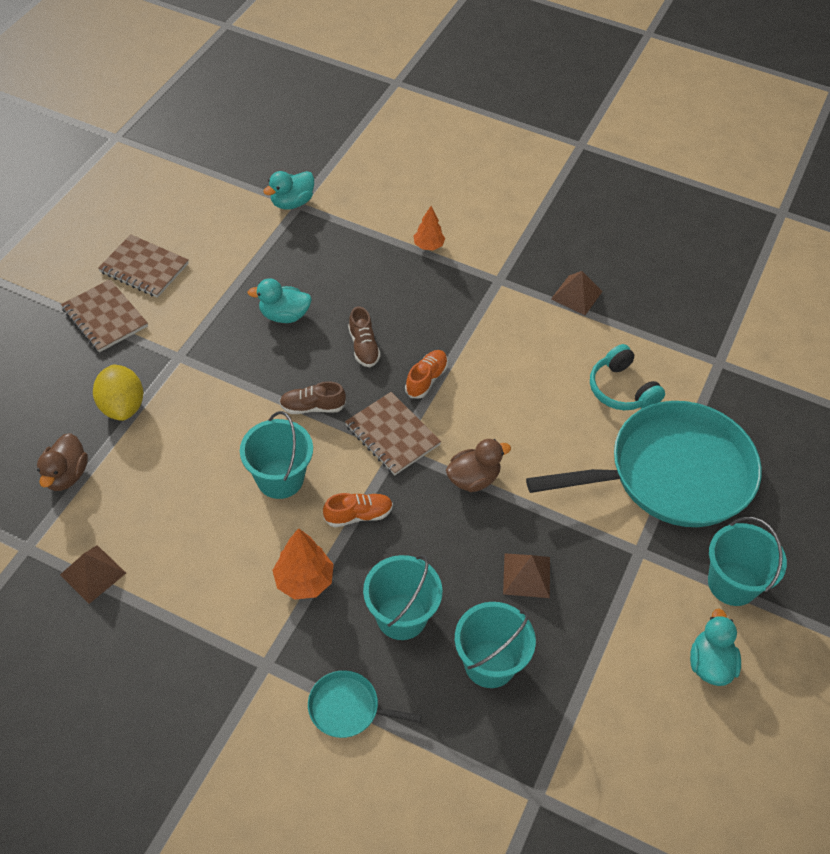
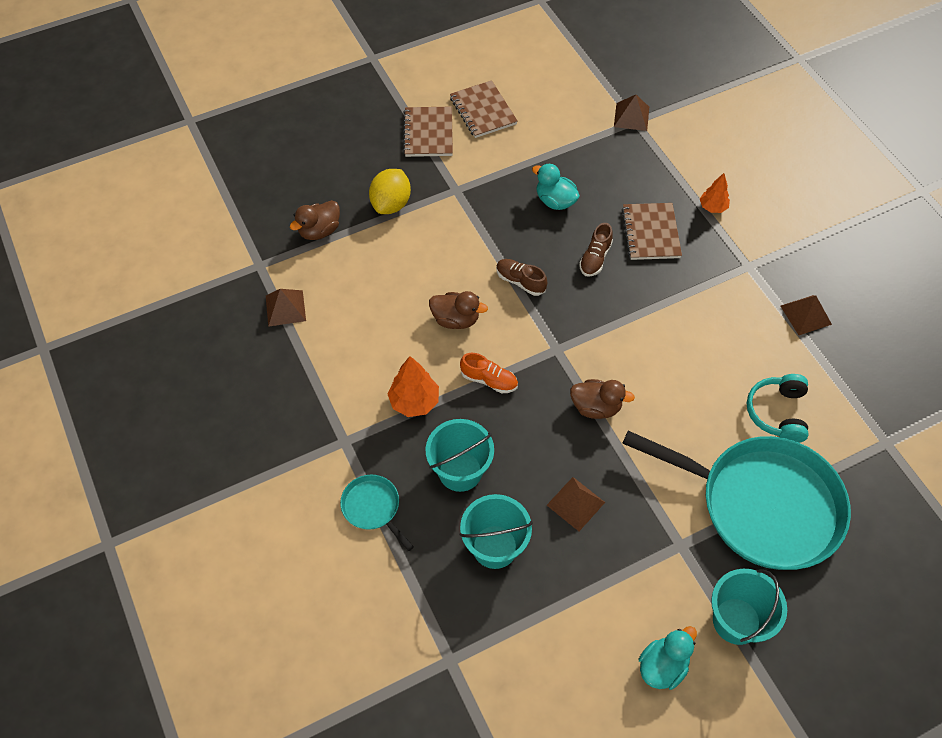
camera: 40 degrees right, 5 degrees up
turquoise bucket [240,411,313,499] -> brown duck [429,291,488,329]
turquoise duck [263,171,314,210] -> brown pyramid [614,95,649,131]
brown notebook [345,392,441,475] -> brown notebook moved to [622,203,682,260]
orange shoe [405,350,448,399] -> none

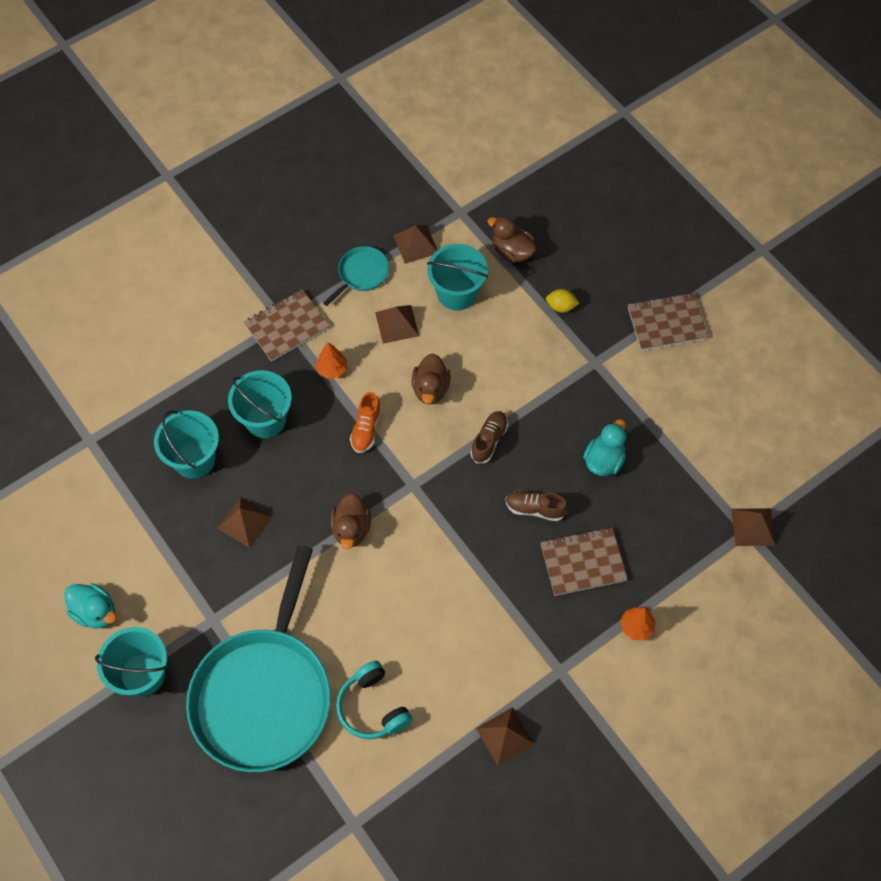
camera: 80 degrees right, 5 degrees up
turquoise pan [340,475,414,551] -> turquoise pan moved to [323,246,389,306]
yellow lemon [369,169,411,214] -> yellow lemon [546,289,580,313], size x0.55
orange tree [388,356,439,417] -> orange tree [315,342,347,379], size x0.65
brown notebook [450,80,518,138] -> brown notebook moved to [244,289,330,362]
turquoise headphones [747,374,809,443] -> turquoise headphones turned 120 degrees counterclockwise [336,661,413,739]
none -> brown pyramid [375,305,419,344]
none -> turquoise bucket [427,244,488,311]

